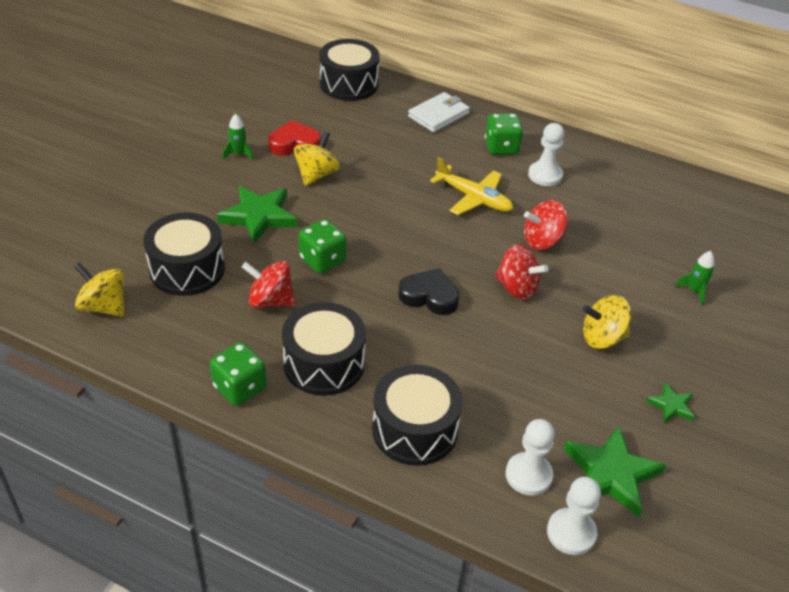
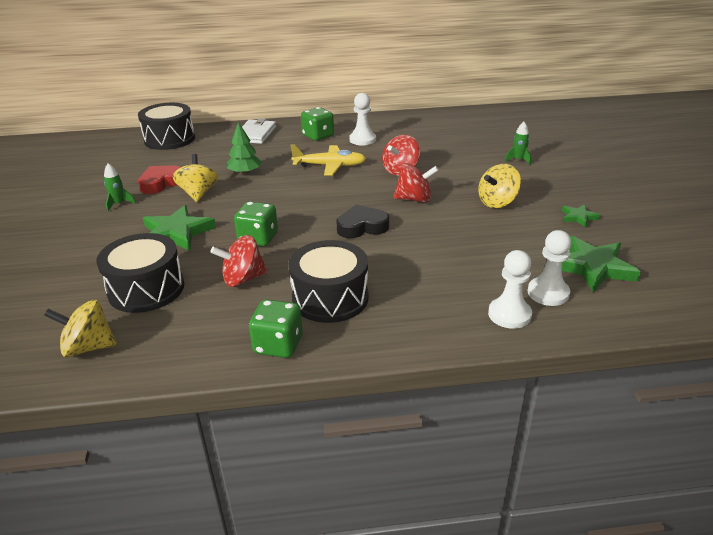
camera: 30 degrees left, 10 degrees down
black drum [372,365,463,466] -> none
white pawn [547,477,601,555] -> white pawn moved to [488,250,532,329]
none -> green tree [226,122,262,174]

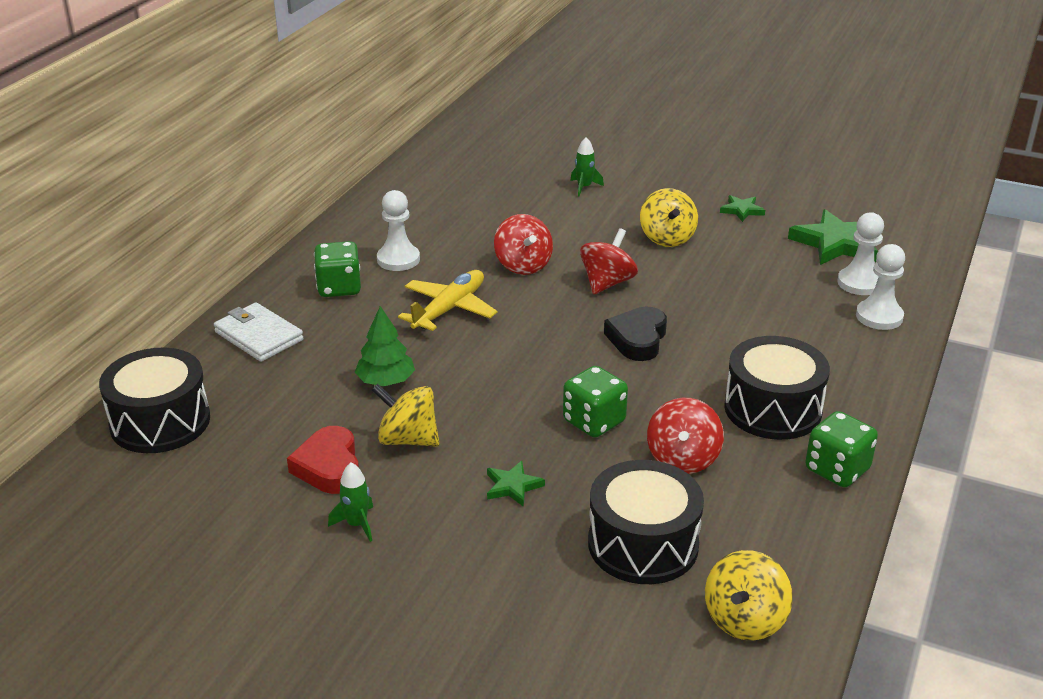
camera: 60 degrees left, 0 degrees up
green star [143,205,216,251] -> green star [487,461,545,507], size x0.51

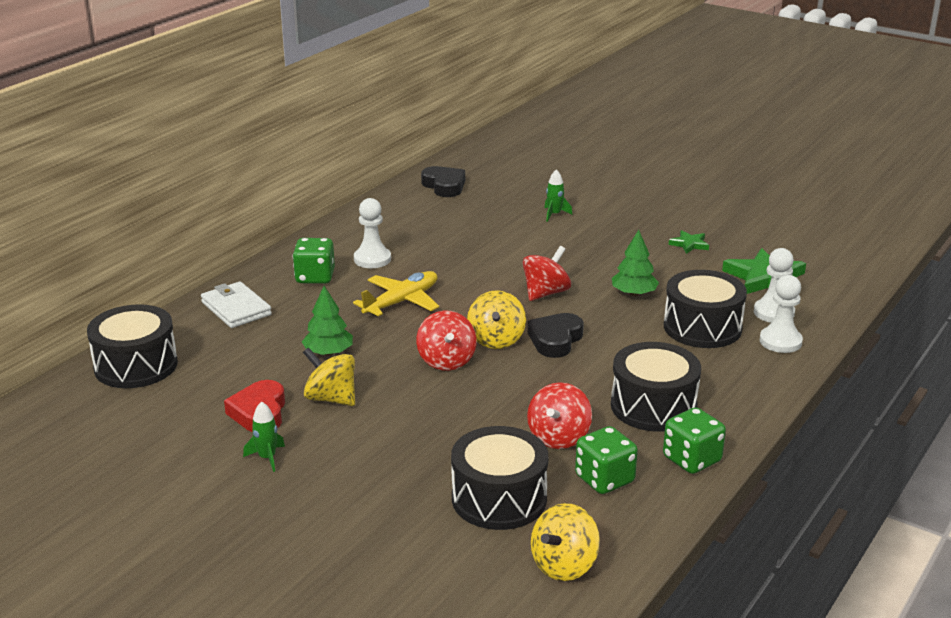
camera: 10 degrees right, 5 degrees down
green star [487,461,545,507] -> none
red spinning top [494,214,553,275] -> red spinning top moved to [416,311,477,371]
green dice [563,366,628,437] -> green dice moved to [575,426,638,494]
yellow spinning top [640,188,698,247] -> yellow spinning top moved to [467,290,526,349]
none -> black heart [421,166,465,197]
none -> green tree [612,230,659,296]
none -> black drum [664,270,747,348]

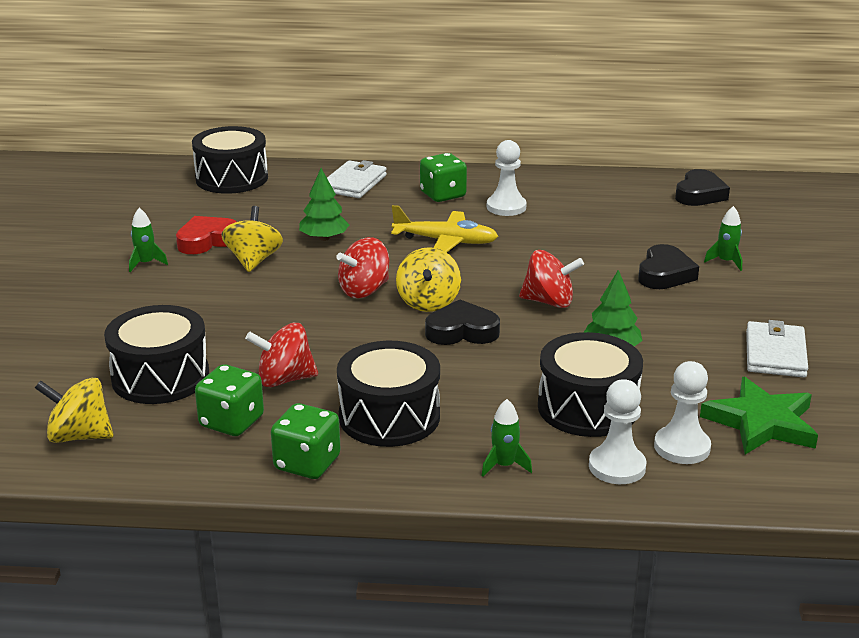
camera: 60 degrees right, 0 degrees up
yellow spinning top [467,290,526,349] -> yellow spinning top turned 60 degrees counterclockwise [396,247,461,312]
green star [669,230,709,254] -> white wallet [746,320,808,378]
none -> green rocket [482,399,532,477]
none -> black heart [638,244,699,289]

